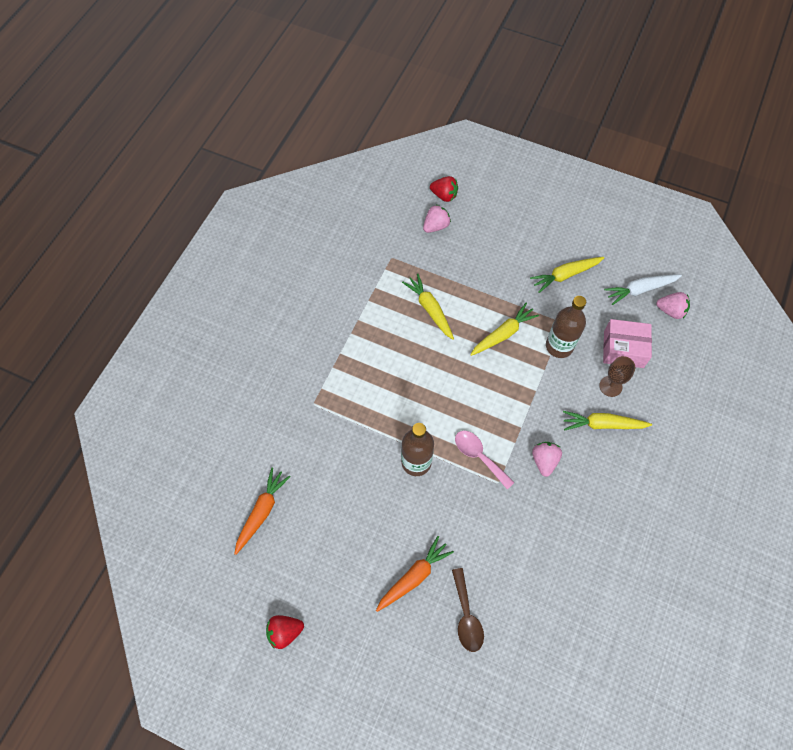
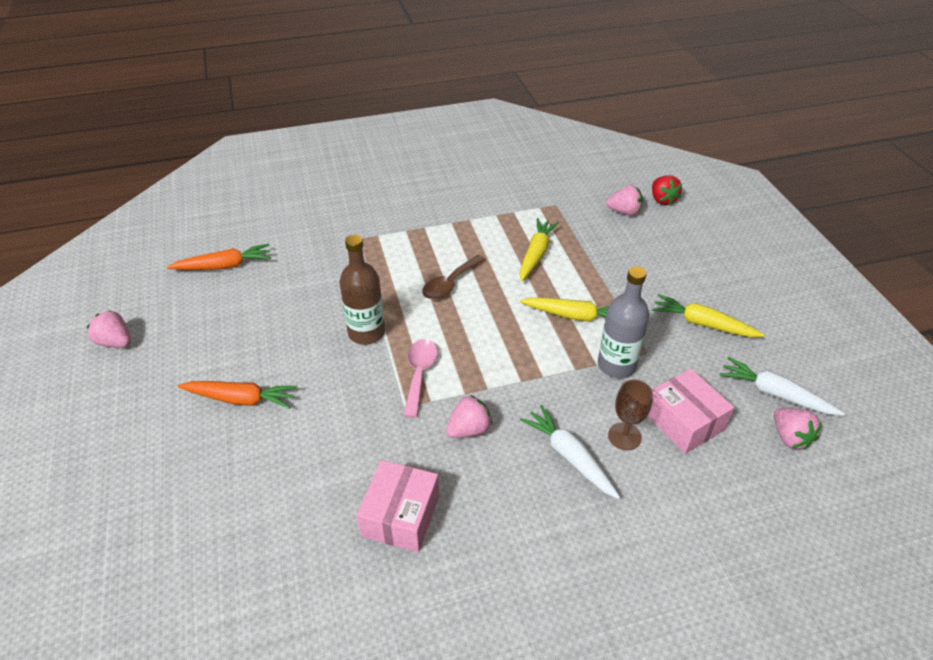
camera: 50 degrees right, 20 degrees down
red strawberry [266,615,304,649] -> pink strawberry [87,310,131,347]
brown spoon [452,568,484,652] -> brown spoon moved to [422,255,486,299]
brown bottle [546,296,586,358] -> grey bottle [598,266,649,378]
yellow carrot [563,411,652,431] -> white carrot [520,405,620,499]
none -> pink box [357,460,439,552]

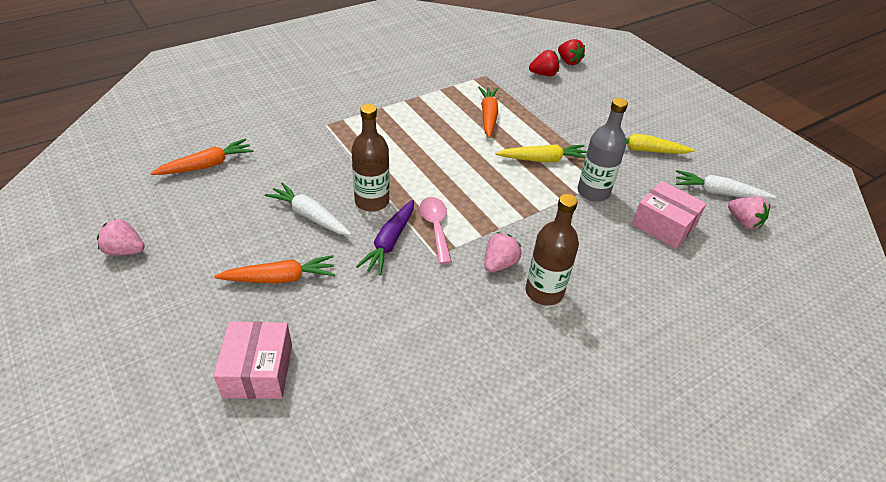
camera: 20 degrees left, 0 degrees up
pink box [357,460,439,552] -> pink box moved to [214,322,292,399]
brown spoon [422,255,486,299] -> none
yellow carrot [520,218,559,281] -> orange carrot [478,87,498,138]
white carrot [520,405,620,499] -> white carrot moved to [265,182,352,236]
pink strawberry [607,185,643,216] -> red strawberry [529,50,559,76]
brown goblet [608,379,653,450] -> none
none -> purple carrot [356,200,414,275]
none -> brown bottle [526,194,579,306]

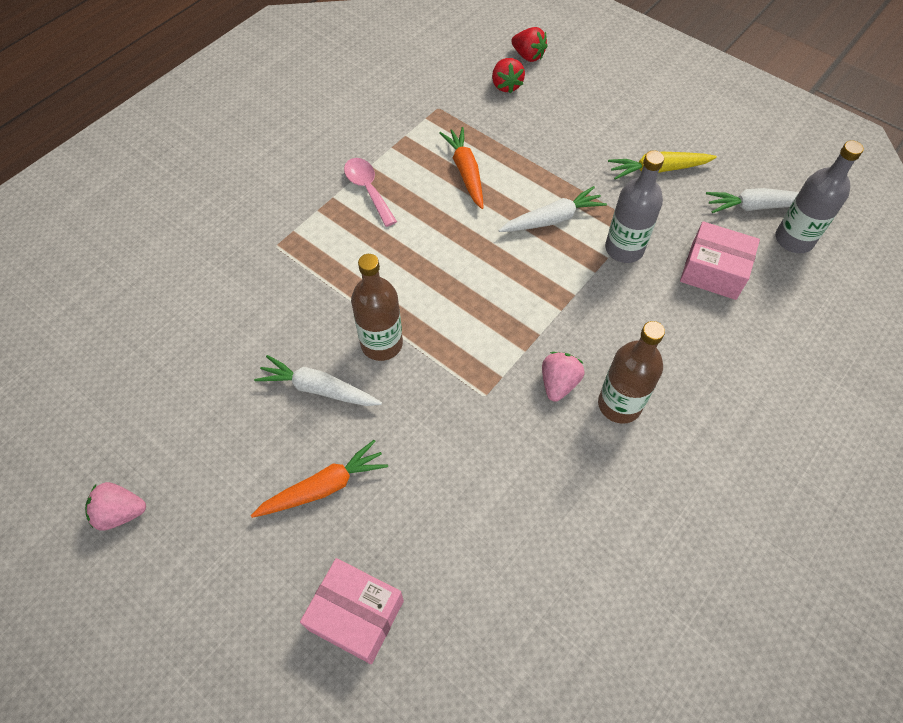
camera: 15 degrees left, 15 degrees up
orange carrot [150,139,253,175] -> none
pink box [214,322,292,399] -> pink box turned 45 degrees counterclockwise [300,558,404,664]
purple carrot [356,200,414,275] -> none
pink spoon [420,197,452,264] -> pink spoon moved to [344,158,397,227]
yellow carrot [495,144,587,162] -> white carrot [499,186,607,232]
red strawberry [529,50,559,76] -> red strawberry turned 105 degrees clockwise [492,58,525,93]
pink strawberry [728,197,770,229] -> grey bottle [776,140,864,253]

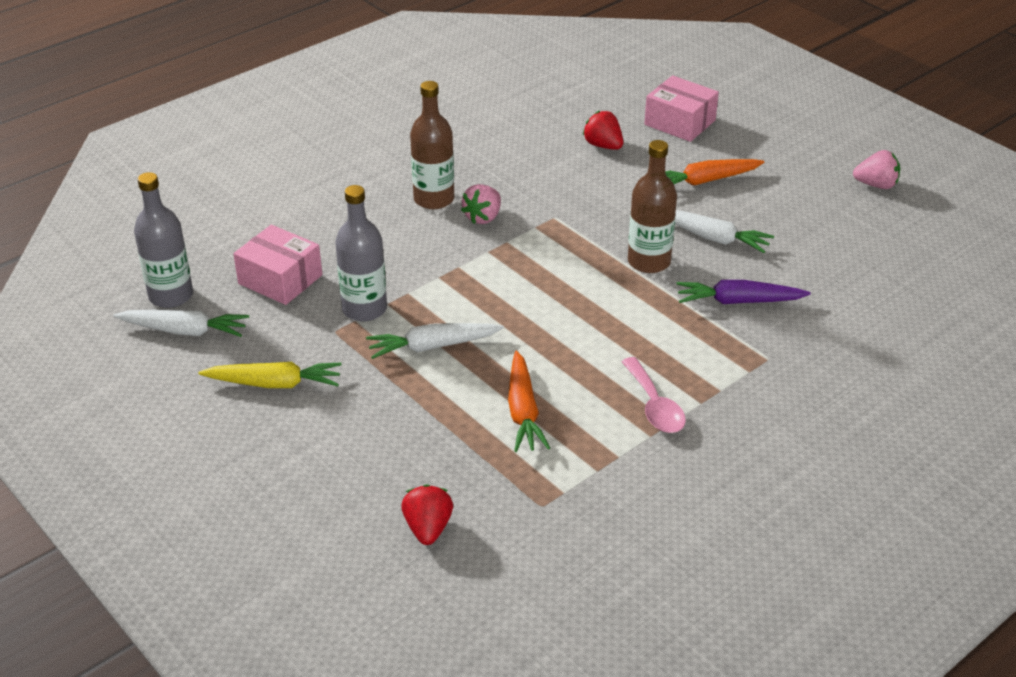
camera: 170 degrees left, 20 degrees down
red strawberry [511,27,547,62] -> red strawberry moved to [583,111,623,150]
none -> purple carrot [676,280,811,304]

